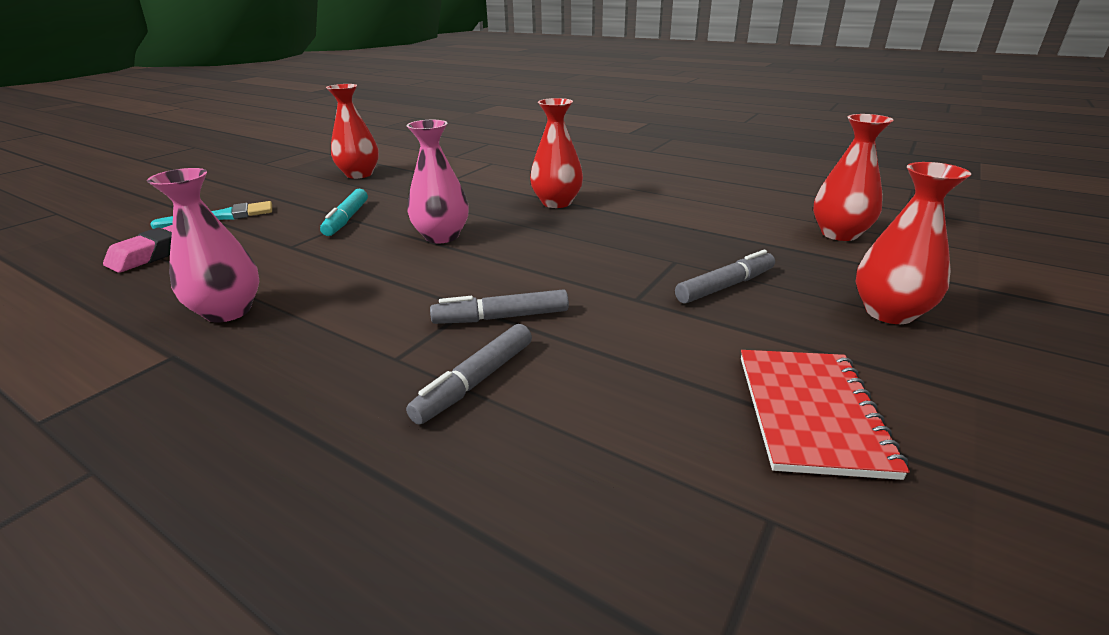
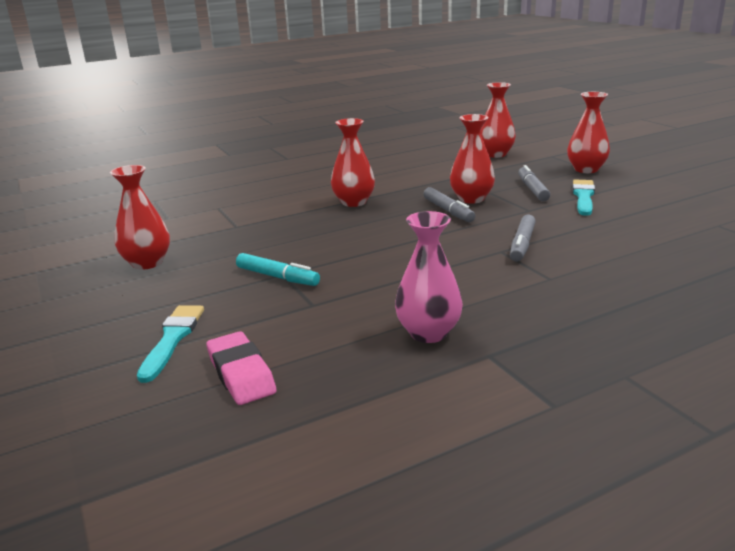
camera: 60 degrees left, 5 degrees down
pink vase [406,120,469,243] -> none
grey marker [406,324,532,425] -> grey marker moved to [424,187,475,222]
red notebook [741,350,910,480] -> none
none -> red vase [450,114,495,204]
none -> turquoise brush [573,179,595,216]

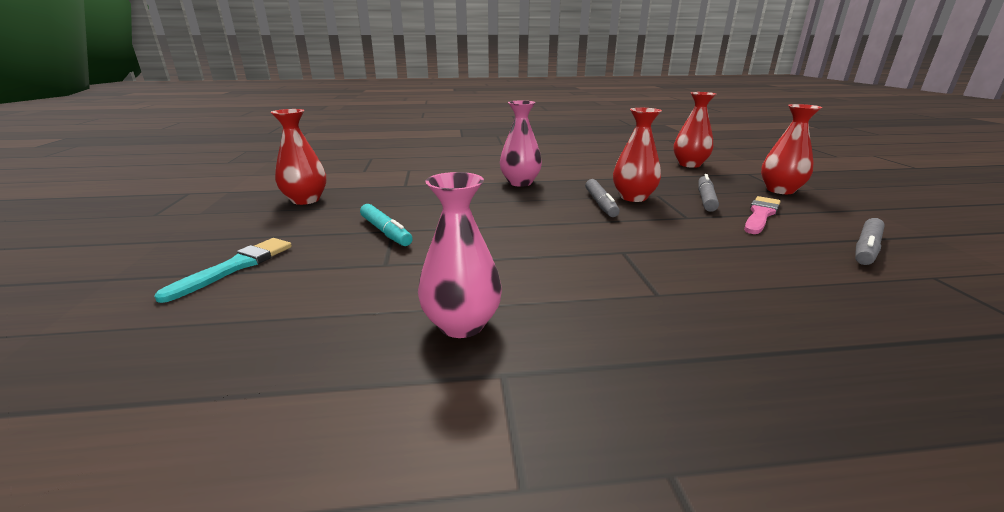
camera: 20 degrees right, 0 degrees up
pink eraser [206,331,277,405] -> none
red vase [331,118,375,207] -> pink vase [500,101,542,187]
grey marker [510,214,536,261] -> grey marker moved to [855,218,885,265]
turquoise brush [573,179,595,216] -> pink brush [744,196,781,234]

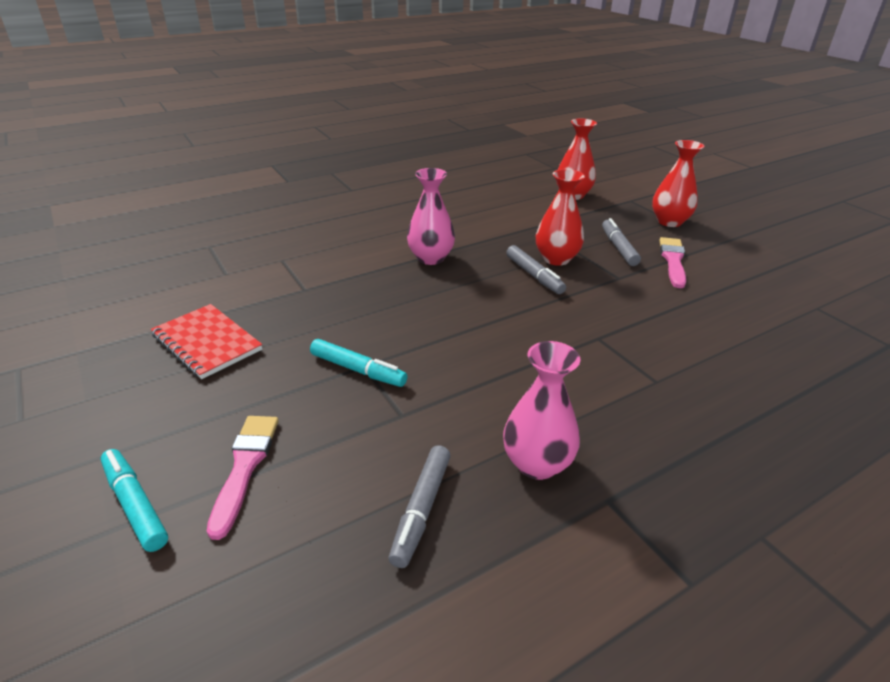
camera: 25 degrees left, 10 degrees up
turquoise brush [154,238,292,303] -> pink brush [207,416,279,540]
red vase [271,109,327,205] -> red notebook [151,304,262,379]
grey marker [855,218,885,265] -> grey marker moved to [388,445,451,568]
none -> turquoise marker [101,449,168,552]

